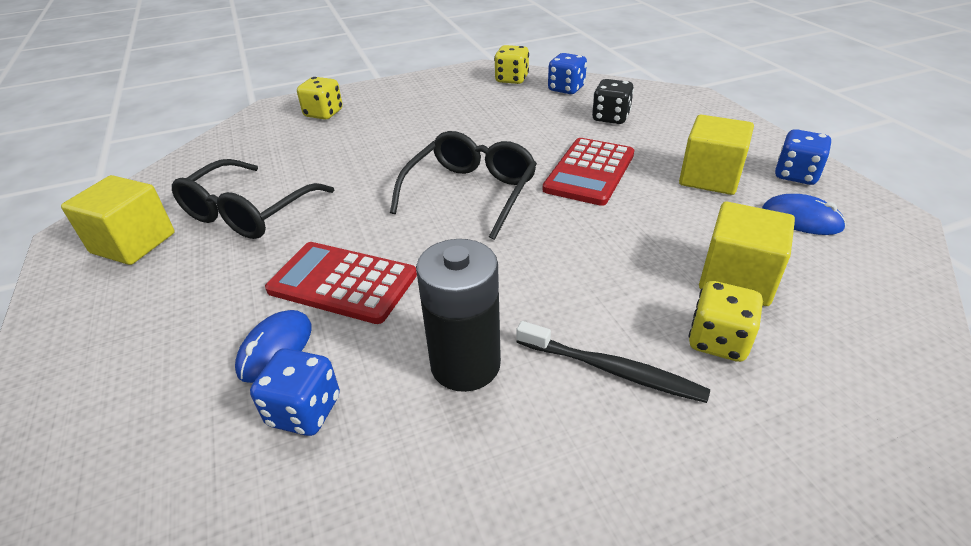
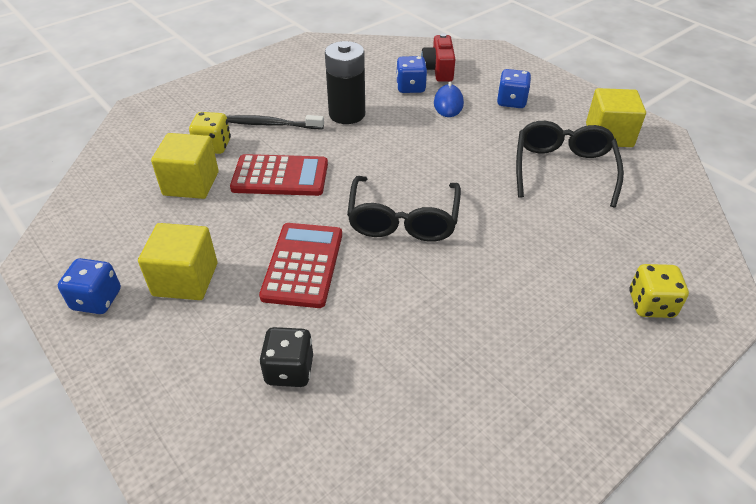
camera: 160 degrees right, 5 degrees up
red calculator [265,242,417,324] -> red calculator moved to [230,154,328,196]
yellow dice [494,45,529,84] -> none
blue dice [548,53,587,94] -> blue dice moved to [497,69,531,108]
blue mouse [762,194,846,235] -> none
none -> red camera [421,33,455,82]

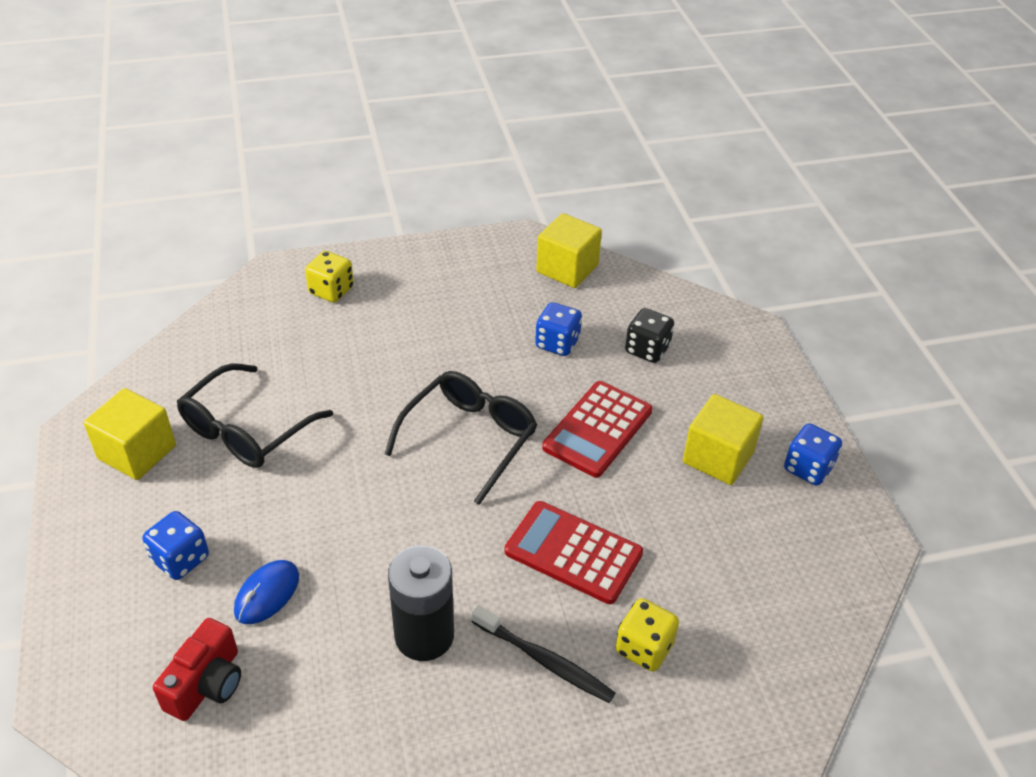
camera: 155 degrees left, 0 degrees up
yellow cube [151,133,219,199] -> yellow cube moved to [536,213,602,288]
blue dice [396,56,427,93] -> blue dice moved to [535,302,582,356]

